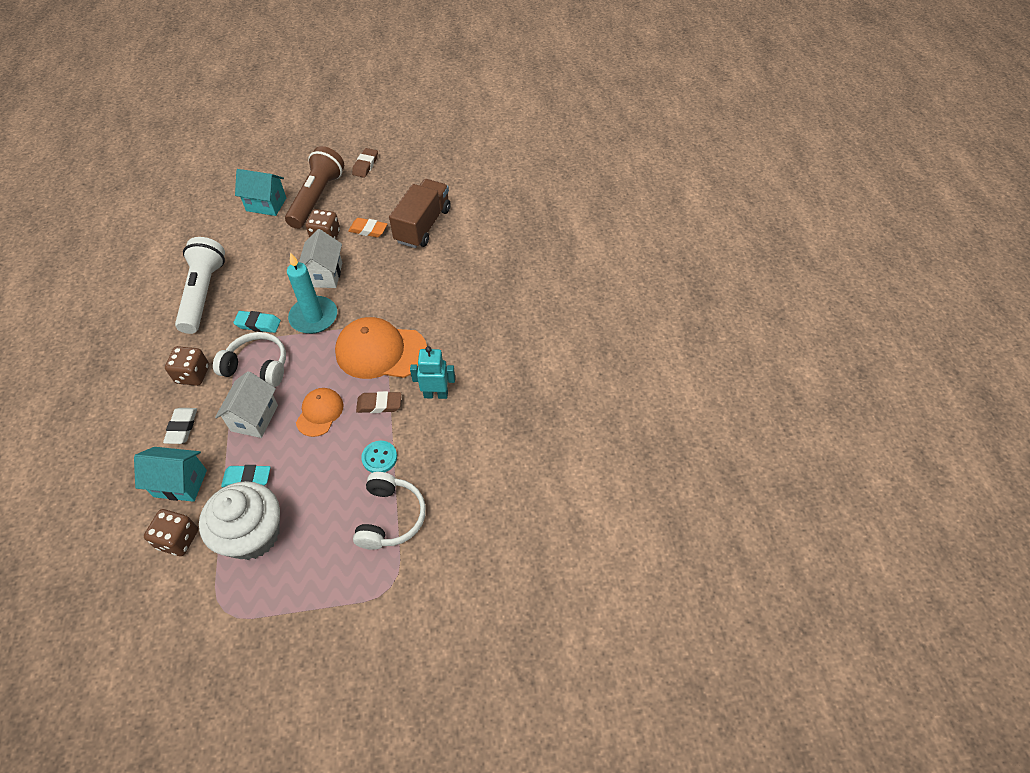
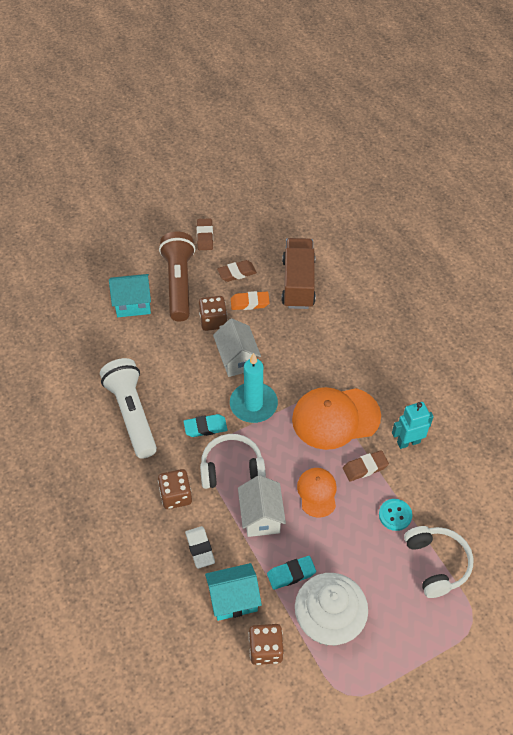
camera: 20 degrees left, 0 degrees up
none -> brown eraser [217,260,257,282]

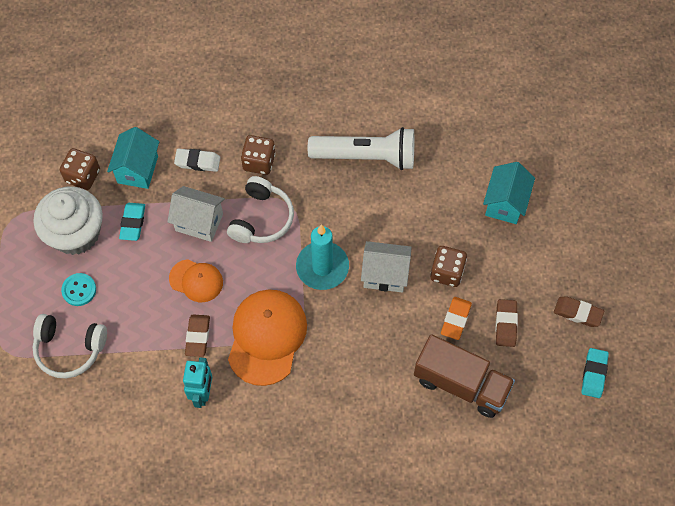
camera: 115 degrees right, 10 degrees up
brown flashlight [159,232,195,322] -> none
turquoise eraser [184,414,228,437] -> turquoise eraser moved to [581,348,609,398]
turquoise button [379,499,412,531] -> turquoise button moved to [61,273,96,306]

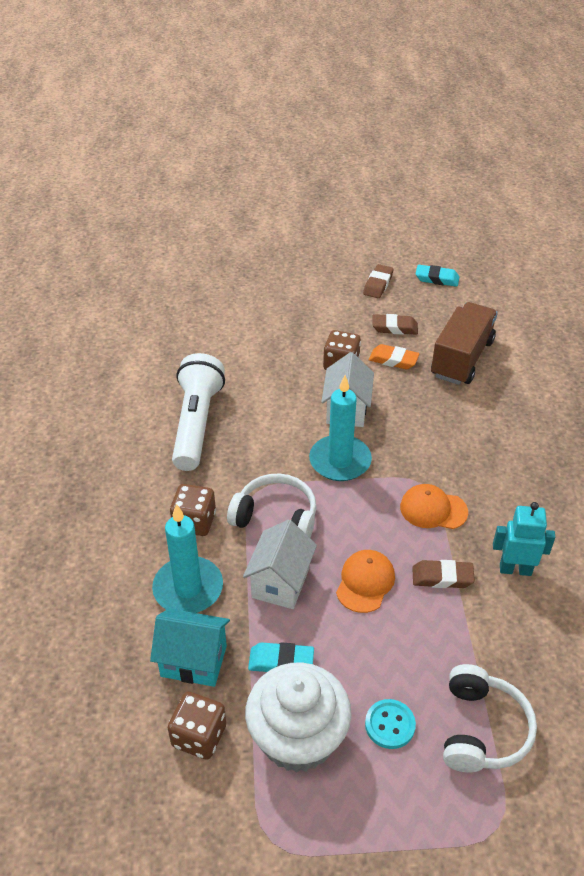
camera: 90 degrees left, 20 degrees down
white eraser [174,149,220,172] -> turquoise candle [152,504,223,613]
orange cap [228,290,307,386] -> orange cap [400,484,468,529], size x0.56
turquoise house [483,162,535,224] -> none

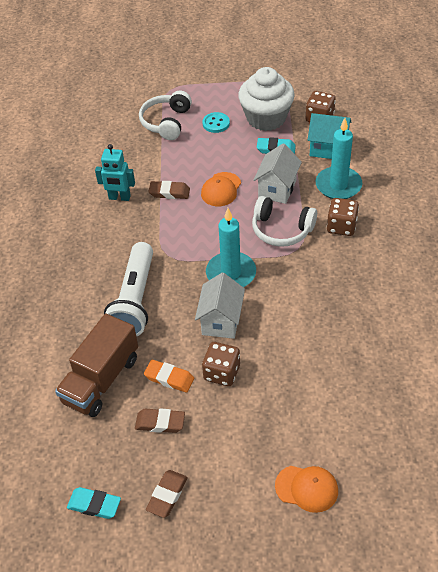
camera: 175 degrees left, 5 degrees up
white flashlight [172,353,225,471] -> white flashlight moved to [104,242,153,337]
orange cap [400,484,468,529] -> orange cap moved to [275,466,338,513]

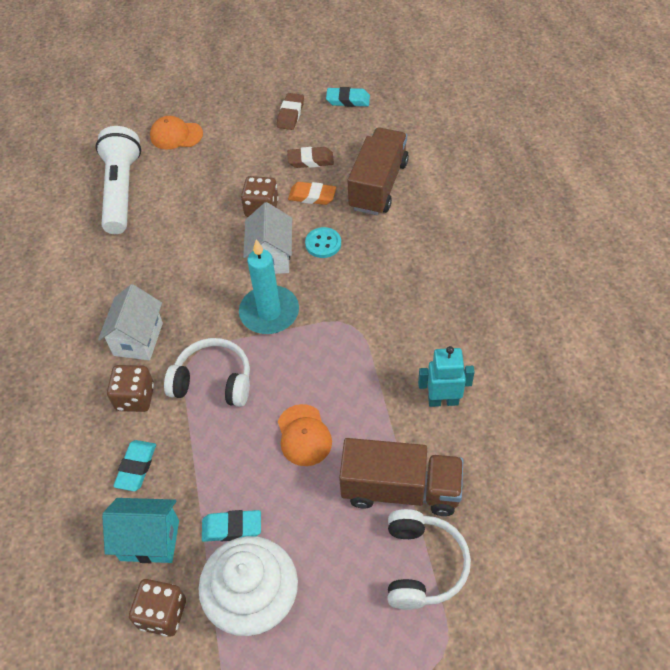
camera: 170 degrees right, 5 degrees up
white flashlight [104,242,153,337] -> white flashlight moved to [95,126,141,234]
brown eraser [148,181,190,199] -> none
orange cap [201,172,241,206] -> orange cap turned 150 degrees clockwise [278,404,332,466]
turquoise button [202,112,230,133] -> turquoise button moved to [305,227,341,258]
white house [253,143,302,204] -> white house moved to [98,284,163,360]
turquoise candle [316,118,362,199] -> turquoise eraser [113,440,156,491]
none -> brown truck [339,438,463,516]

